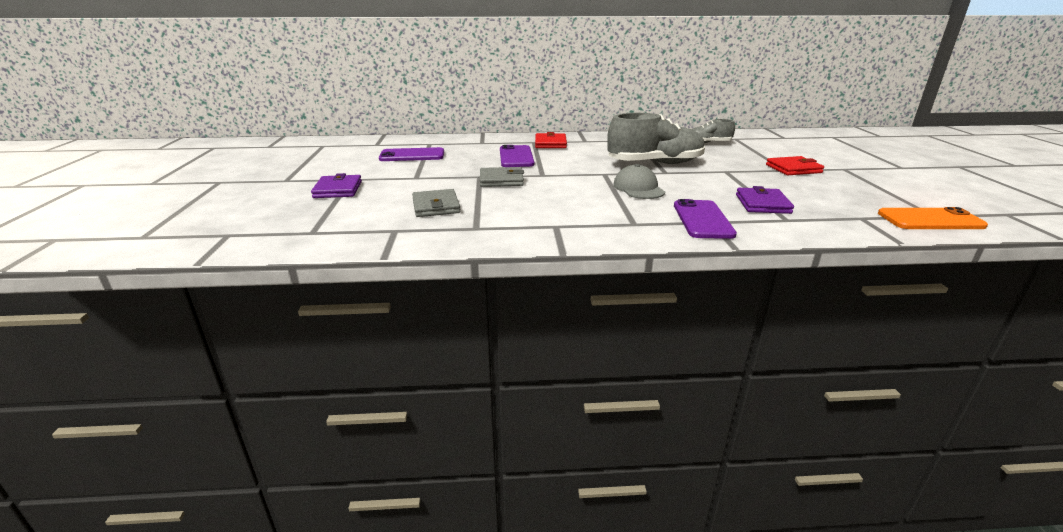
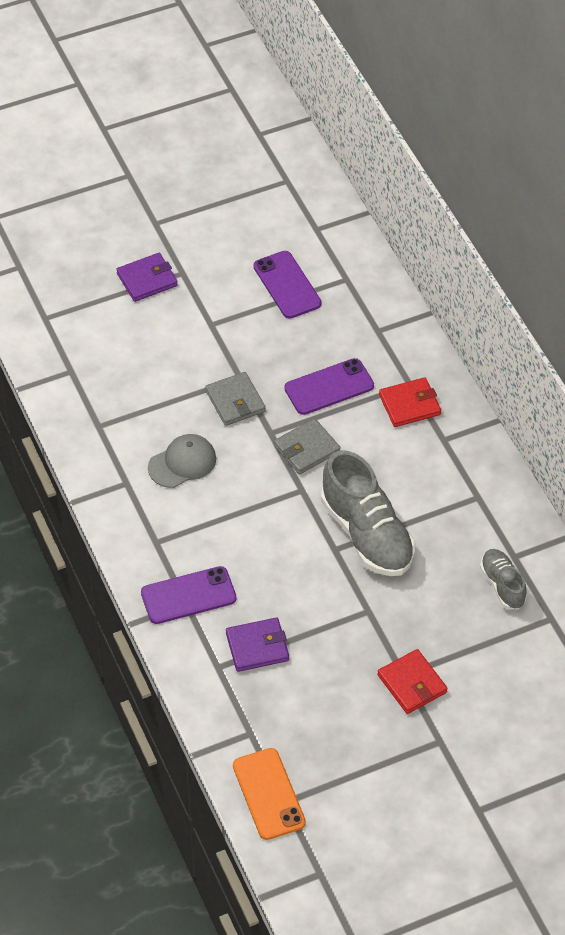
camera: 70 degrees right, 25 degrees up
grey wallet [412,189,460,217] -> grey wallet moved to [274,418,341,475]
grey cap [613,164,665,199] -> grey cap moved to [148,434,216,488]

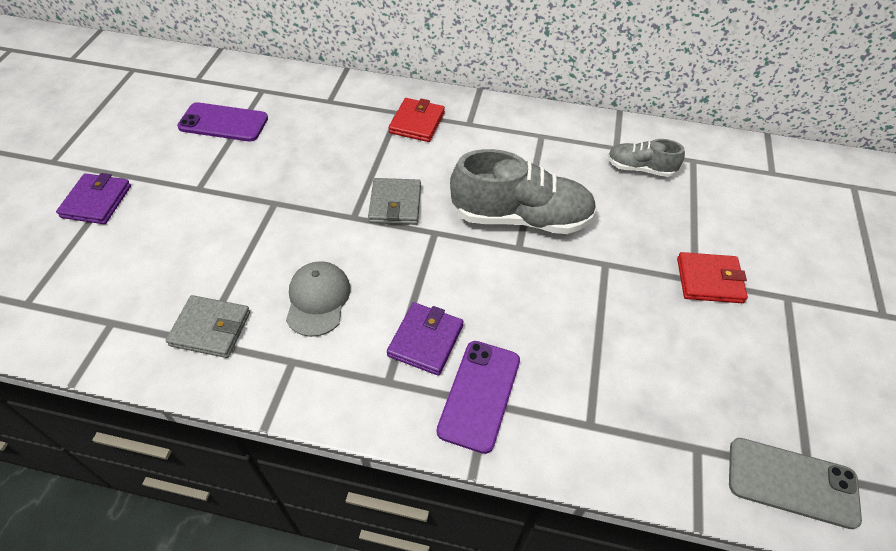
camera: 55 degrees left, 0 degrees up
grey wallet [205,372,266,426] -> grey wallet moved to [166,295,250,358]
purple wallet [226,618,289,672] -> purple wallet moved to [387,302,463,376]
orange phone [233,748,306,840] -> grey phone [729,438,862,529]
purple phone [284,358,374,415] -> none

